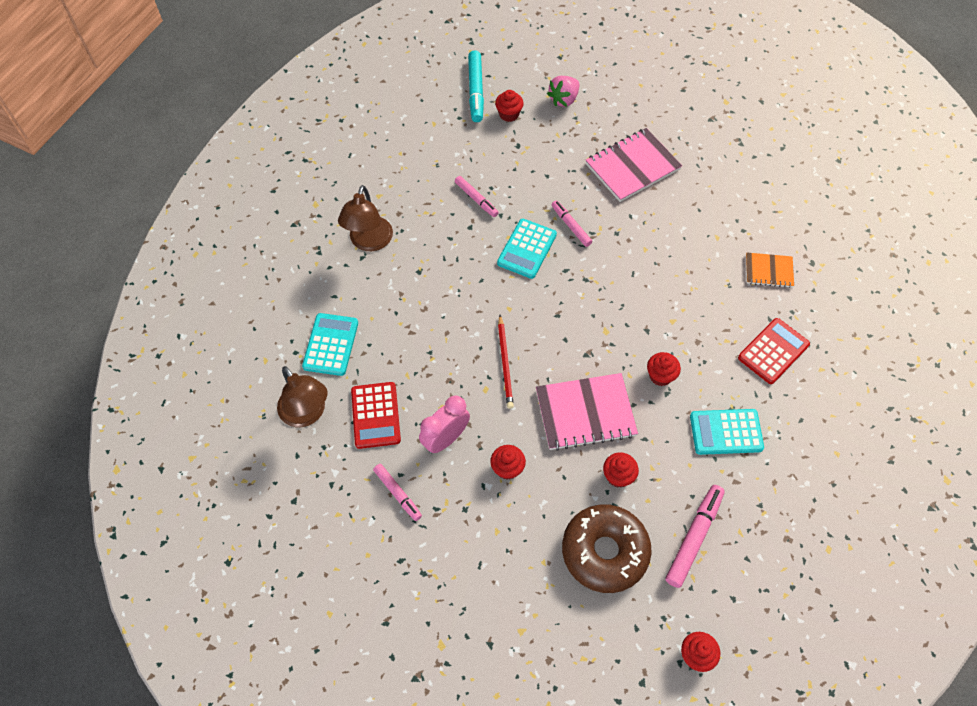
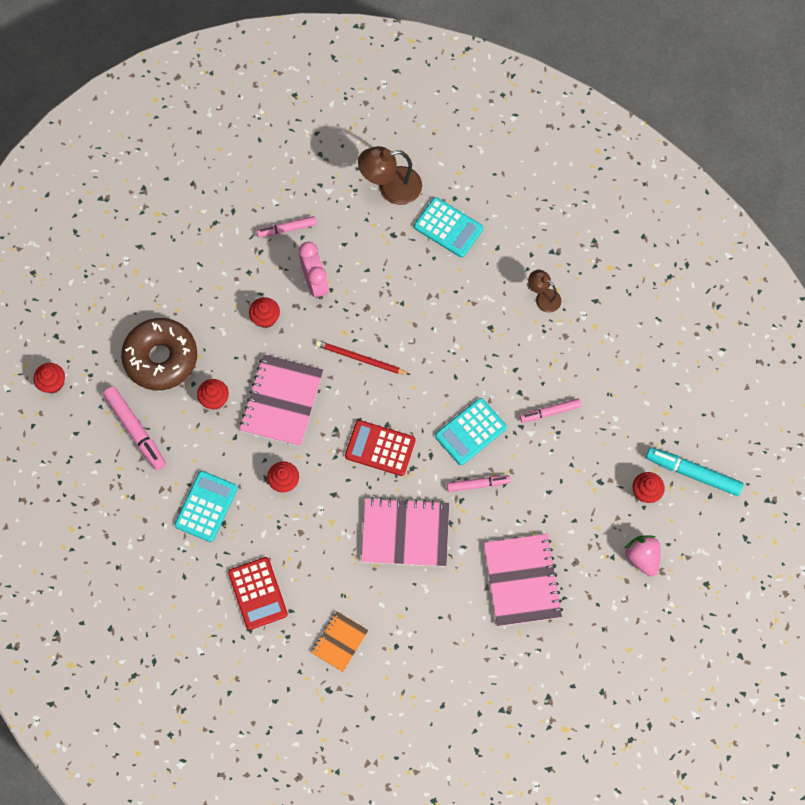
camera: 115 degrees right, 10 degrees up
brown lamp [338,185,393,251] -> brown lamp [528,270,561,313], size x0.58
red calculator [351,382,401,449] -> red calculator moved to [345,420,415,476]
turquoise calculator [497,219,557,279] -> turquoise calculator turned 90 degrees counterclockwise [435,398,507,465]
none -> pink notebook [361,497,449,567]

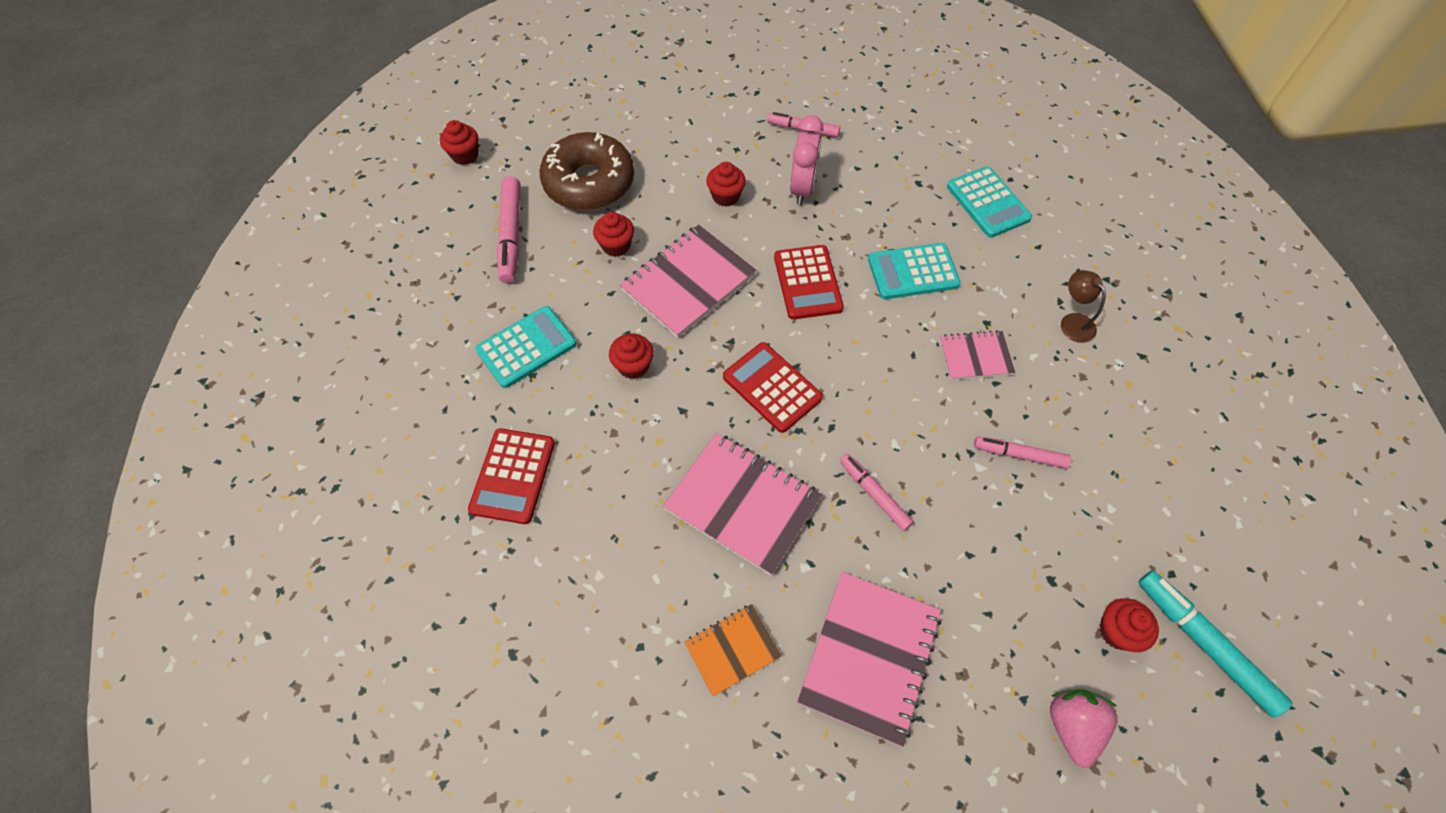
camera: 30 degrees right, 10 degrees down
orange notebook [311,612,368,672] -> orange notebook moved to [685,604,782,696]
red pencil [316,340,410,375] -> red calculator [774,245,844,320]
brown lamp [358,146,422,205] -> none
turquoise calculator [435,398,507,465] -> turquoise calculator moved to [868,243,961,299]
pink marker [447,475,510,492] -> pink marker turned 150 degrees counterclockwise [840,454,914,531]
none -> pink notebook [939,330,1016,380]

